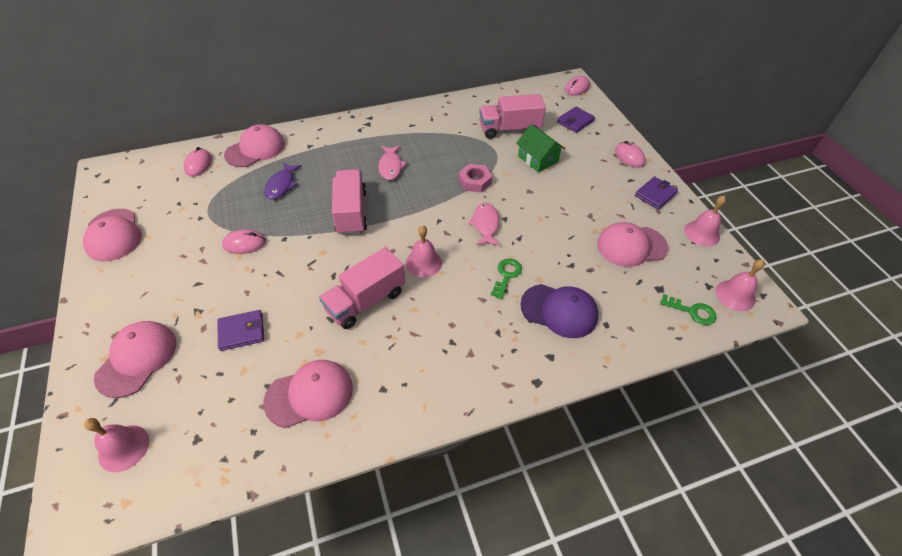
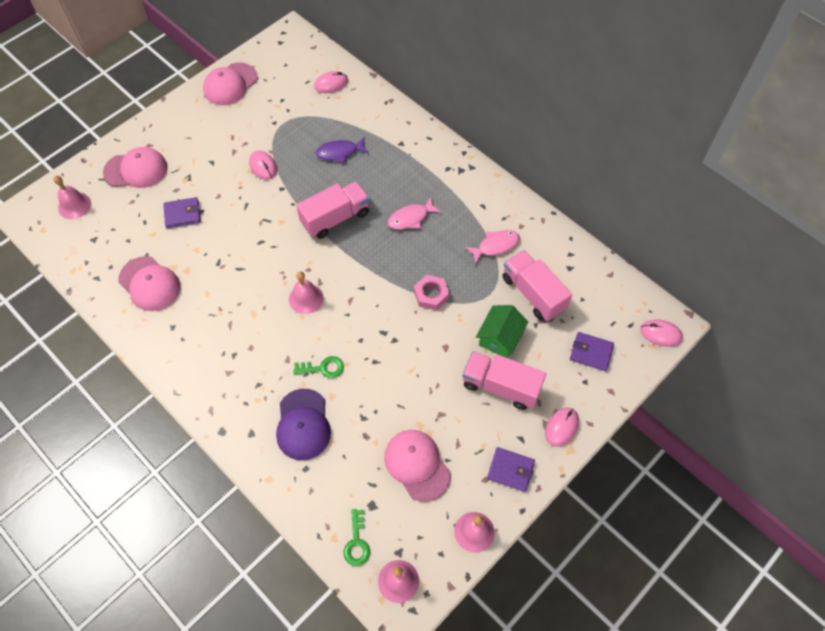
camera: 65 degrees right, 10 degrees up
purple wallet [218,310,264,351] -> purple wallet turned 60 degrees counterclockwise [163,197,201,228]
pink cap [224,124,285,167] -> none
pink truck [319,247,405,329] -> pink truck moved to [462,351,546,410]
pink fish [468,202,500,246] -> pink fish moved to [465,230,520,264]

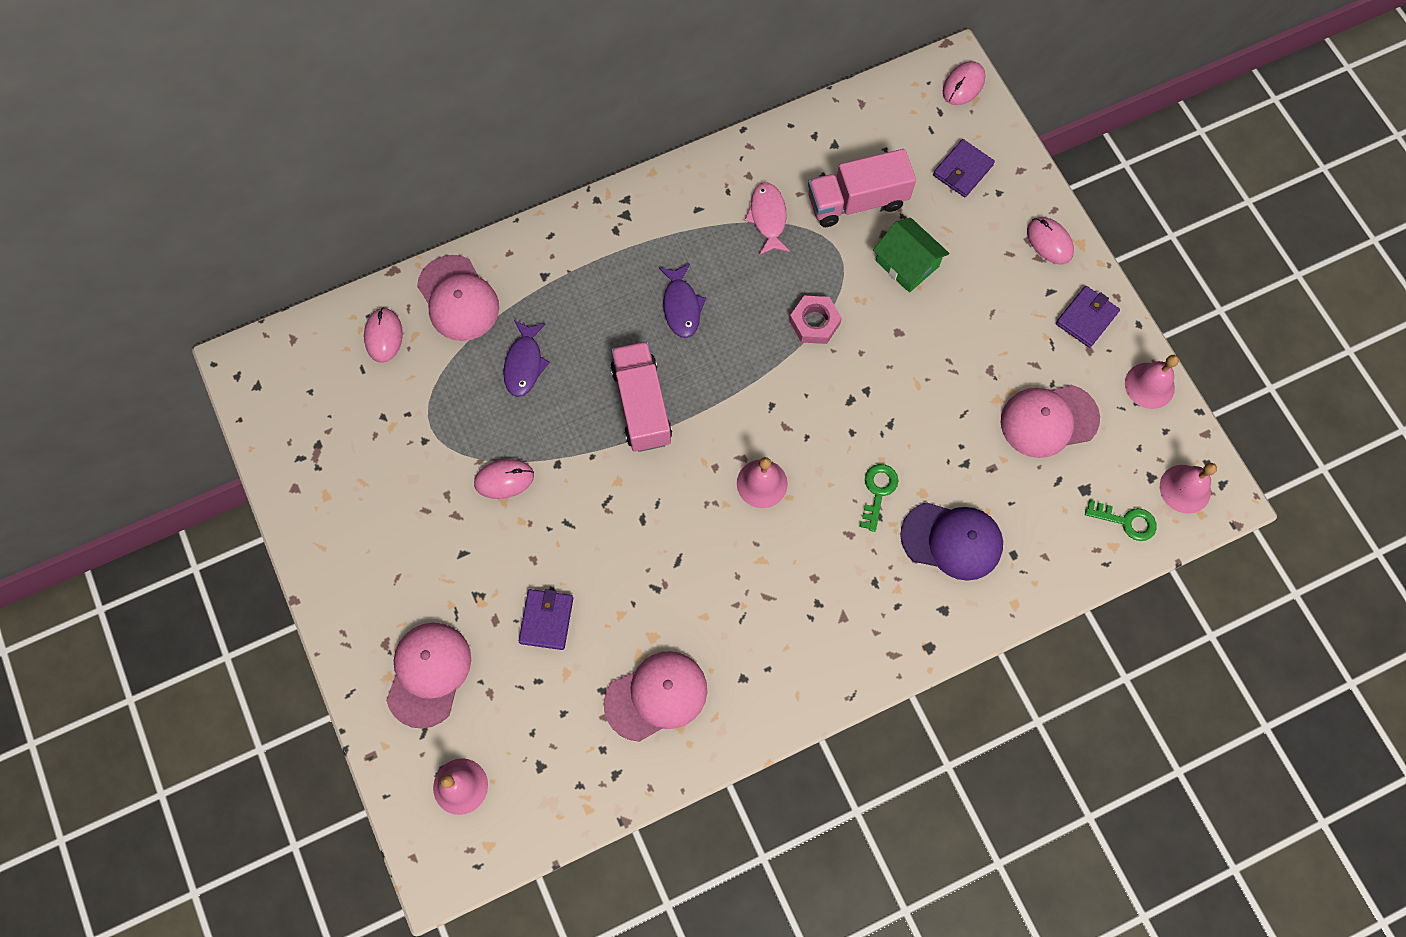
camera: 70 degrees left, 10 degrees up
pink cap [203,63,258,105] -> pink cap moved to [417,255,499,341]
pink fish [388,197,441,229] -> purple fish [659,263,706,338]
pink truck [462,351,546,410] -> none

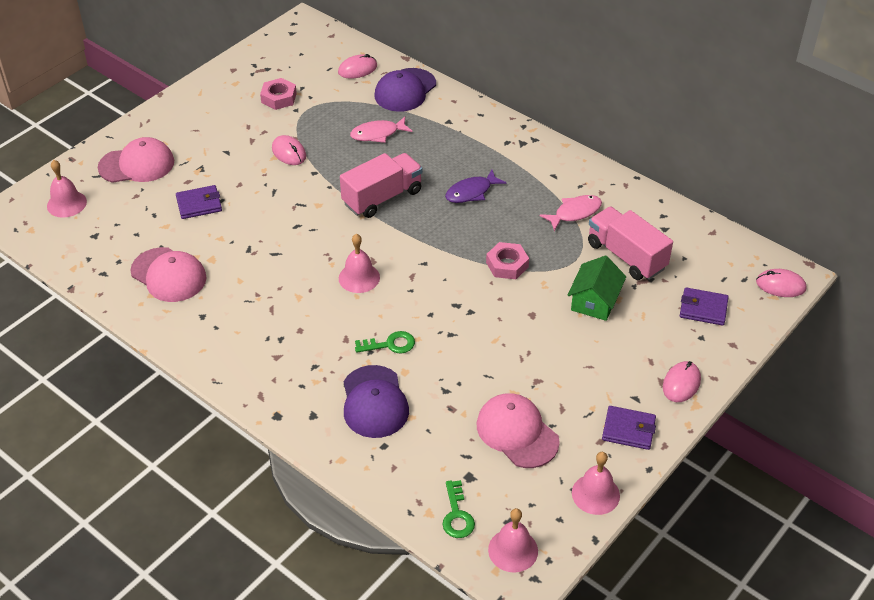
camera: 65 degrees right, 25 degrees down
pink cap [417,255,499,341] -> purple cap [375,68,436,112]
purple fish [503,320,550,397] -> pink fish [350,117,413,143]
none -> pink nut [260,78,297,110]

